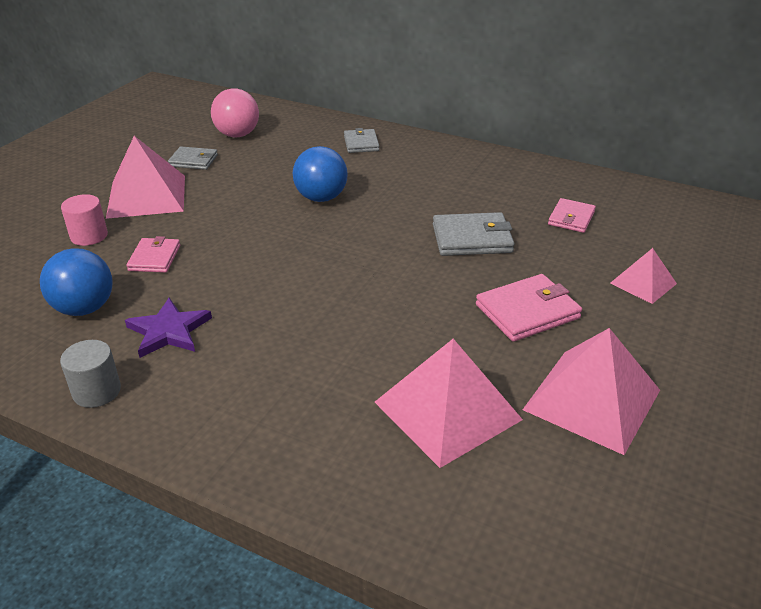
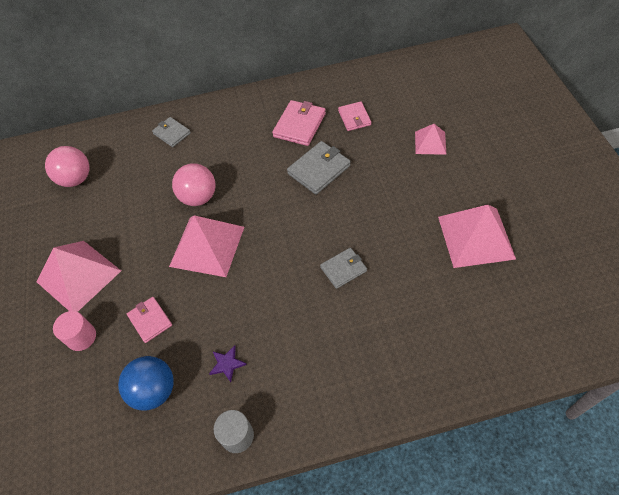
camera: 35 degrees left, 20 degrees up
purple star [125,298,212,358] -> purple star [209,345,247,382], size x0.61
grey wallet [168,147,218,170] -> grey wallet moved to [320,248,367,289]
blue ball [293,146,348,202] -> pink ball [172,163,216,206]
pink pyramid [375,339,523,468] -> pink pyramid moved to [169,215,244,277]
pink wallet [476,274,582,342] -> pink wallet moved to [272,100,326,146]

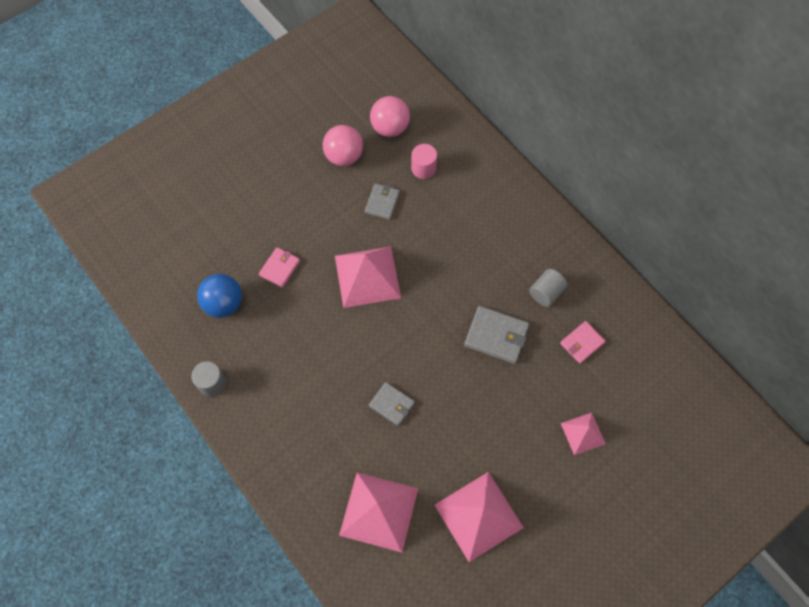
camera: 60 degrees right, 10 degrees up
pink pyramid [37,241,121,312] -> pink pyramid moved to [339,472,418,552]
pink cylinder [53,311,96,351] -> pink cylinder moved to [411,144,437,179]
grey wallet [152,117,191,147] -> grey wallet moved to [365,183,400,220]
pink ball [172,163,216,206] -> pink ball moved to [323,125,363,166]
purple star [209,345,247,382] -> none
pink wallet [272,100,326,146] -> grey cylinder [529,269,568,307]

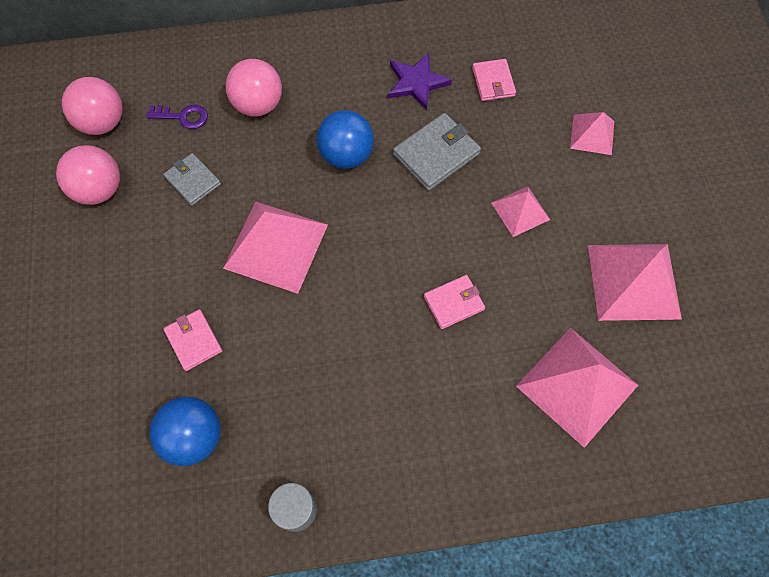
camera: 60 degrees left, 0 degrees up
grey wallet [369,382,415,426] -> pink wallet [424,275,485,329]
pink cylinder [411,144,437,179] -> purple key [146,105,208,129]
grey cylinder [529,269,568,307] -> purple star [388,53,452,111]
none -> pink ball [225,59,282,116]
none -> blue ball [316,110,374,169]
none -> pink pyramid [492,186,550,237]

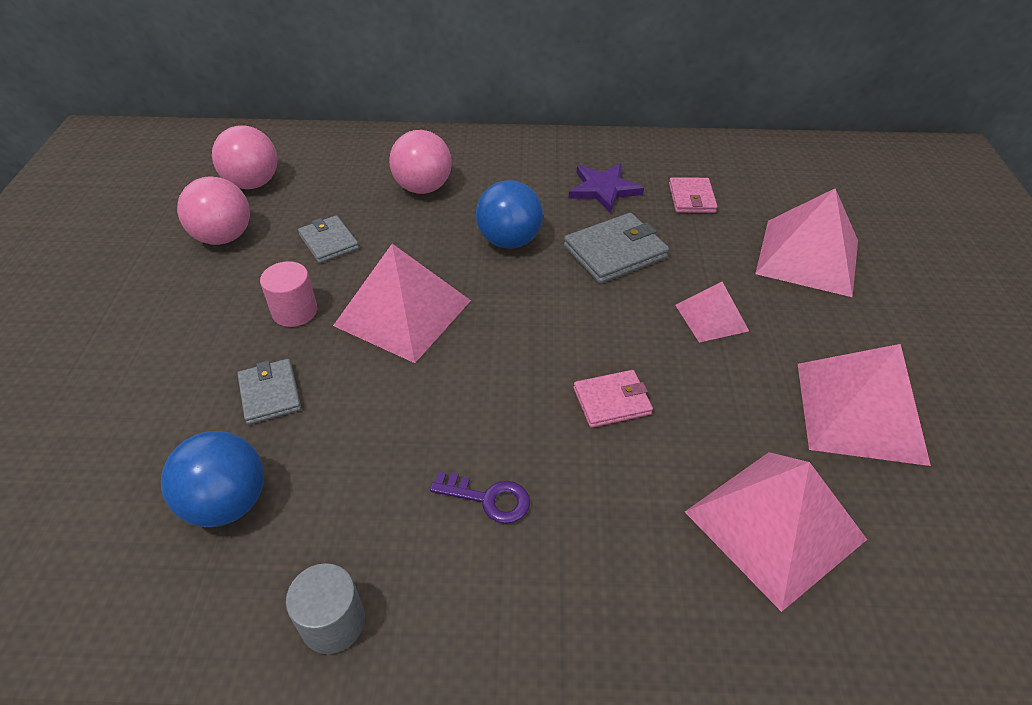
camera: 10 degrees right, 20 degrees down
purple key [146,105,208,129] -> purple key moved to [430,472,530,524]
pink wallet [163,309,222,371] -> grey wallet [237,359,301,425]
pink pyramid [570,112,614,155] -> pink pyramid [755,188,858,297], size x1.82
none -> pink cylinder [260,261,317,327]

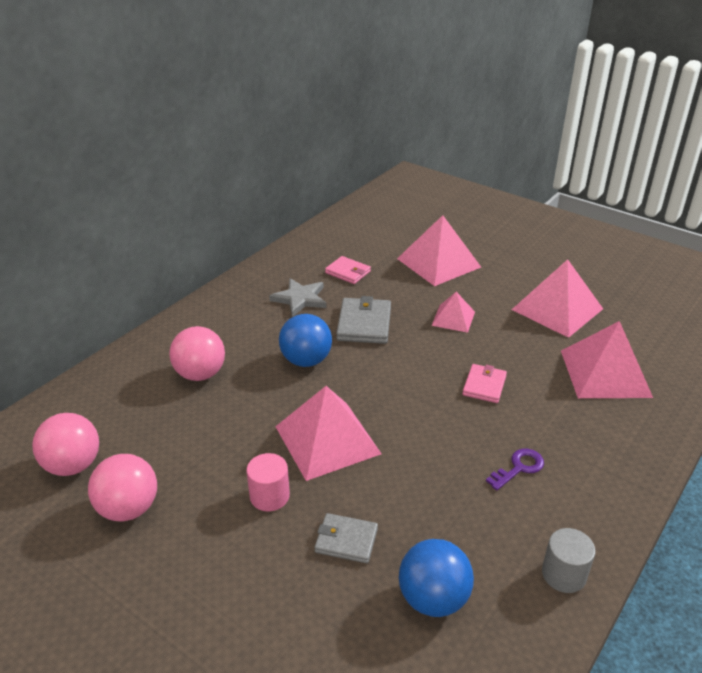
camera: 55 degrees left, 10 degrees down
grey wallet [298,215,359,263] -> none
purple star [568,164,644,213] -> grey star [269,278,326,317]

